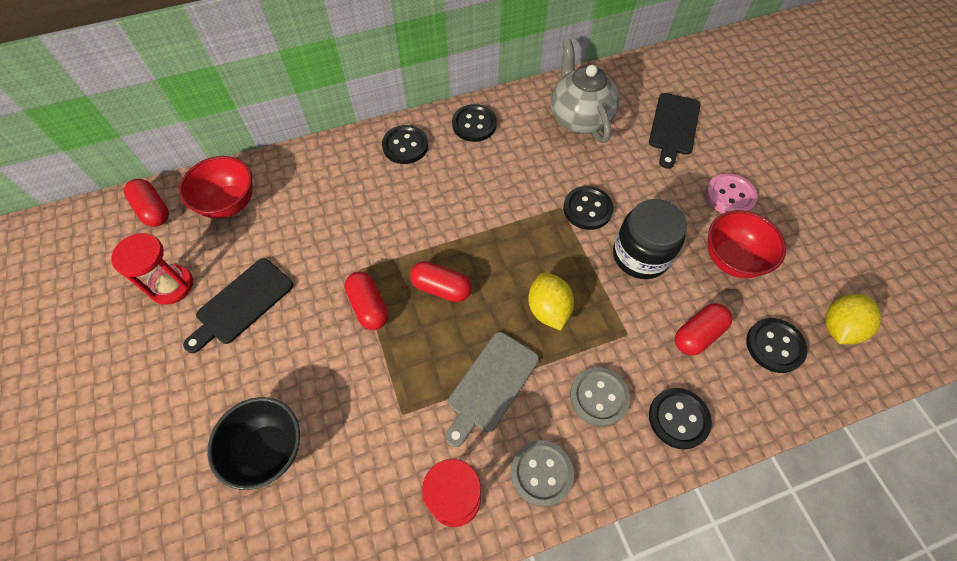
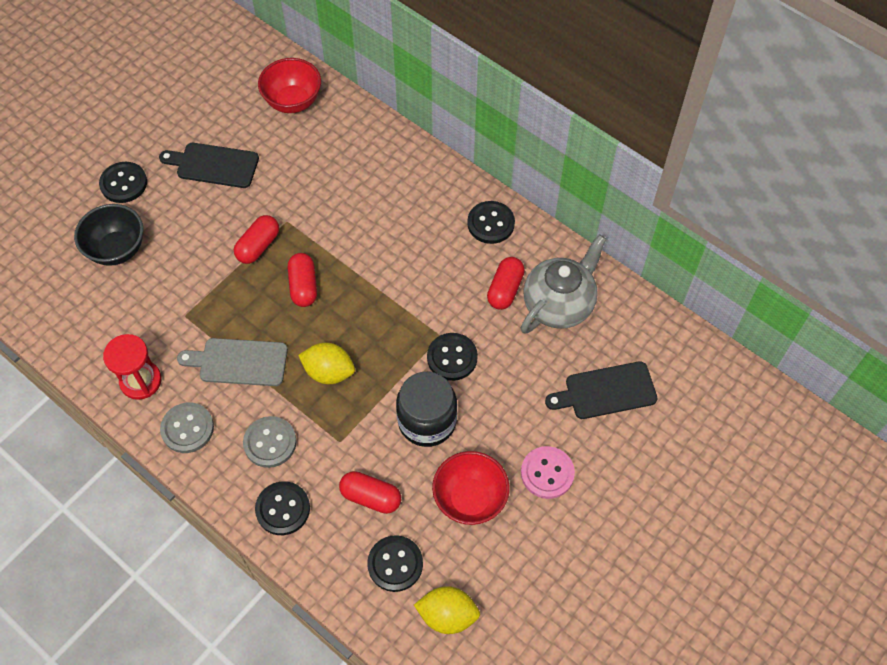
camera: 60 degrees right, 0 degrees up
red hourglass [111,233,193,305] -> none
red capsule [124,179,169,227] -> red capsule moved to [487,257,525,310]
black button [382,125,428,164] -> black button moved to [99,162,147,203]
yellow lemon [528,272,574,331] -> yellow lemon turned 60 degrees clockwise [298,343,355,384]

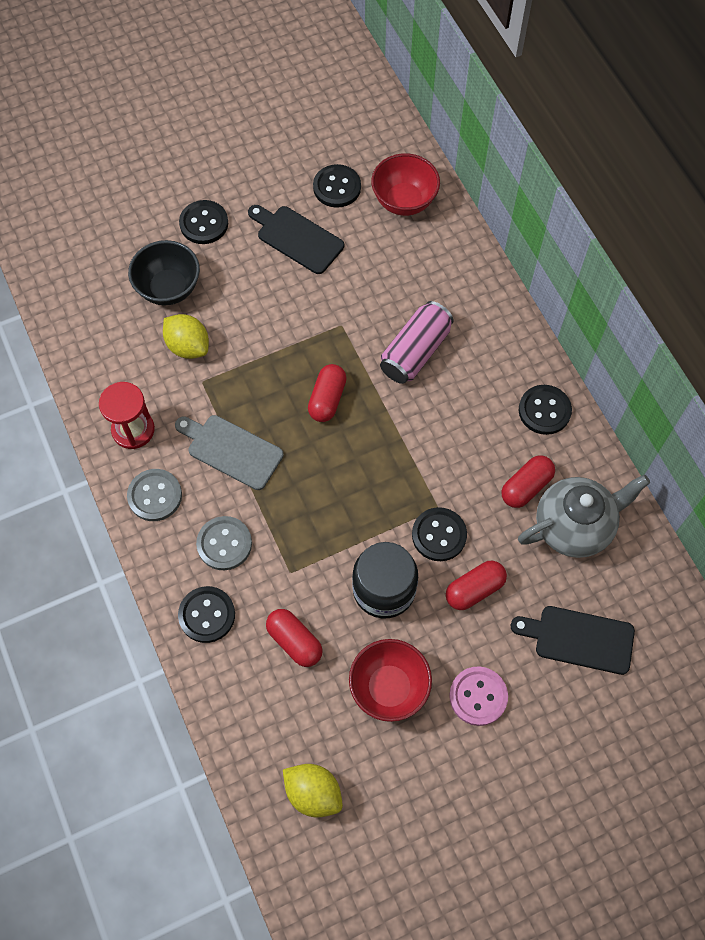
camera: 25 degrees right, 5 degrees up
red capsule [234,215,279,264] -> red capsule moved to [446,561,507,610]
yellow lemon [298,343,355,384] -> yellow lemon moved to [163,314,209,359]
black button [367,535,423,592] -> black button moved to [313,164,361,208]
none -> pink can [380,301,454,384]

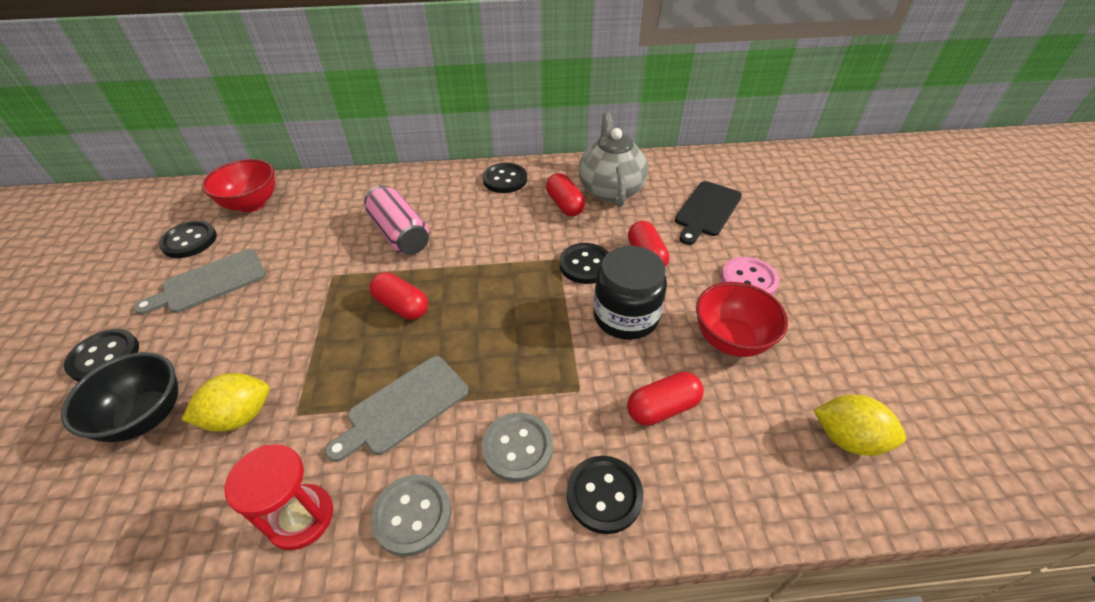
camera: 70 degrees left, 20 degrees down
black cutting board [248,205,344,274] -> grey cutting board [133,249,266,315]
yellow lemon [283,764,343,818] -> yellow lemon turned 60 degrees clockwise [814,395,906,456]

